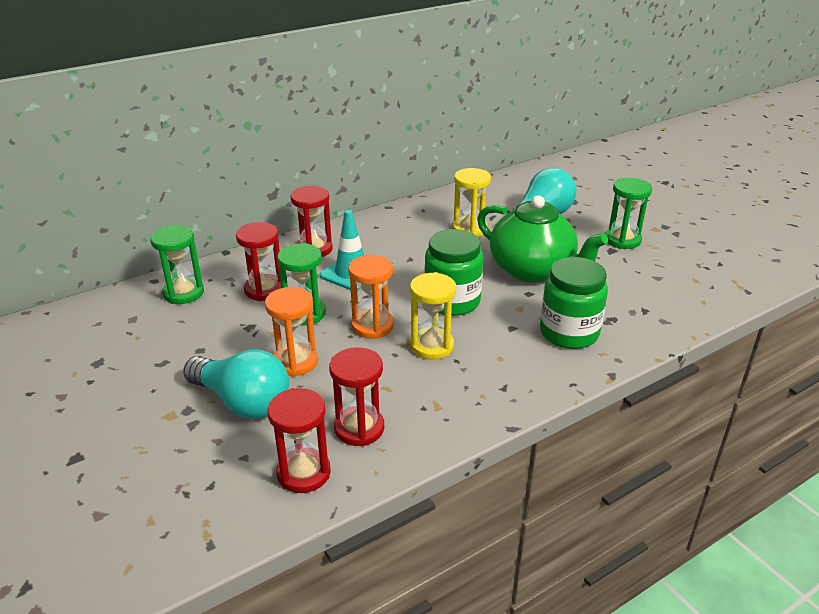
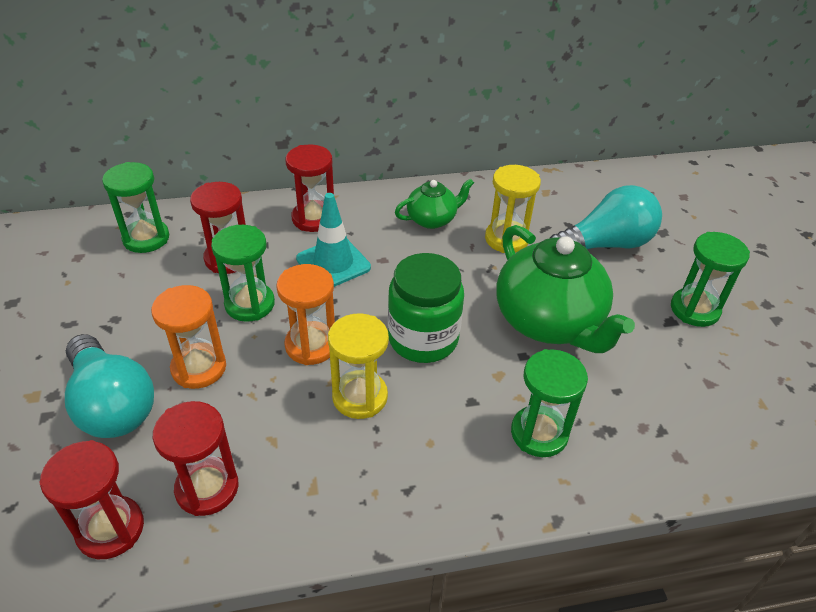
camera: 20 degrees right, 10 degrees up
green jar [540,257,608,349] -> green hourglass [511,349,588,457]
none -> green teapot [395,178,474,229]

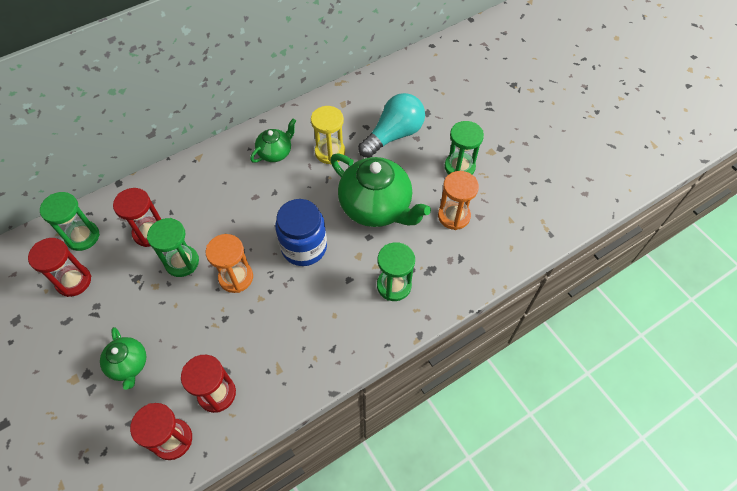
camera: 20 degrees left, 15 degrees up
turquoise light bulb [65,334,154,438] -> green teapot [100,327,146,390]
orange hourglass [151,285,226,389] -> orange hourglass moved to [438,171,479,230]
red hourglass [285,145,334,232] -> red hourglass moved to [28,238,91,297]
turquoise traffic cone [296,193,371,287] -> none
yellow hourglass [328,313,389,419] -> none
green jar [388,253,464,363] -> blue jar [275,199,327,266]

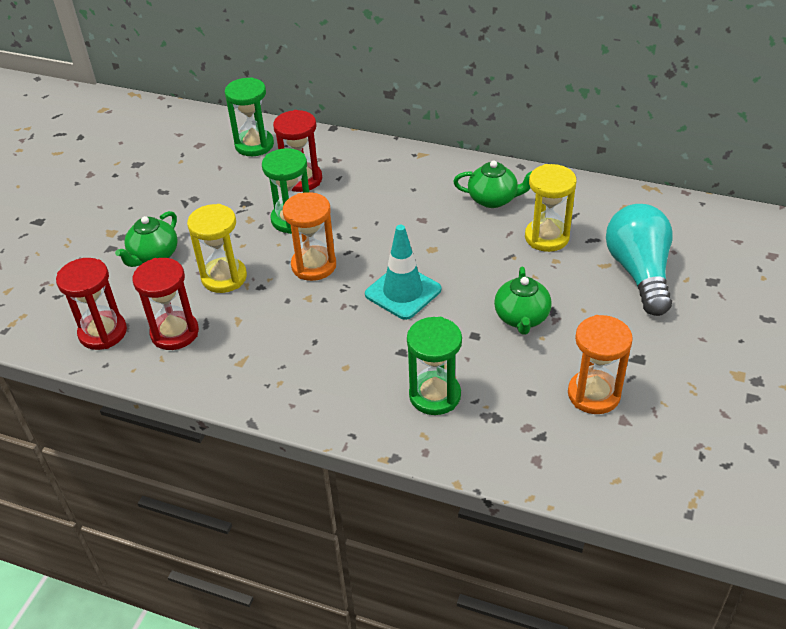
camera: 55 degrees right, 15 degrees down
red hourglass [28,238,91,297] -> none
blue jar [275,199,327,266] -> turquoise traffic cone [365,225,441,320]
green teapot [330,153,431,227] -> green teapot [494,267,552,335], size x0.52
turquoise light bulb [358,93,425,158] -> turquoise light bulb turned 105 degrees counterclockwise [606,204,673,316]
green hourglass [444,121,484,175] -> none
none -> yellow hourglass [187,204,247,293]

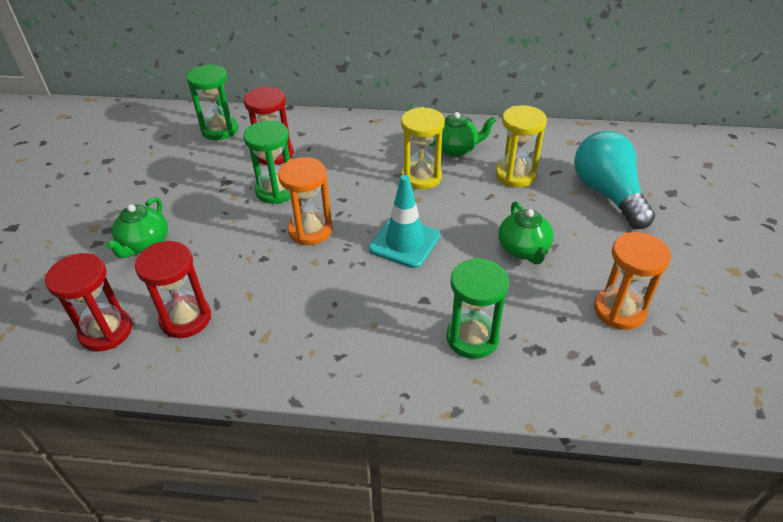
camera: 15 degrees left, 0 degrees up
yellow hourglass [187,204,247,293] -> yellow hourglass moved to [401,107,445,190]

